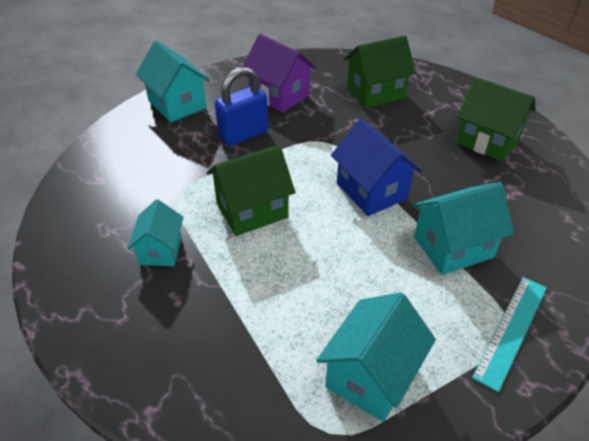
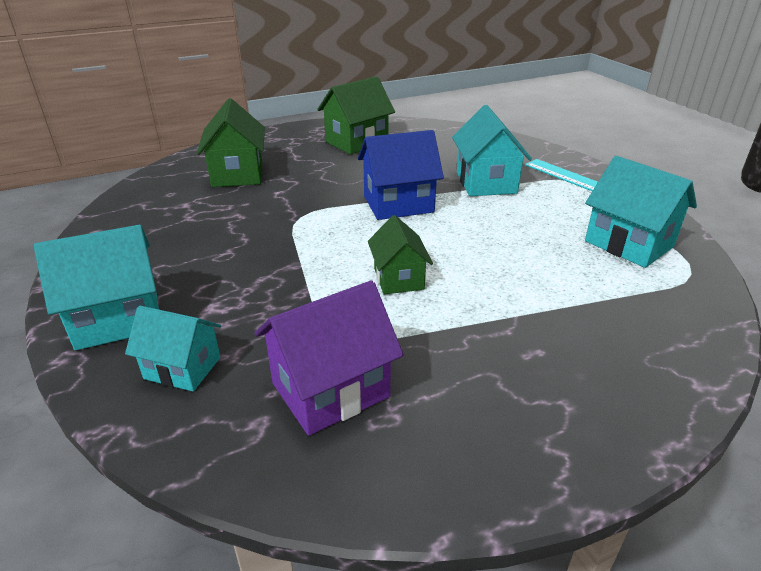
camera: 75 degrees left, 10 degrees down
turquoise house [127,199,183,266] -> turquoise house moved to [125,306,221,391]
green house [207,145,295,236] -> green house [368,215,433,295], size x0.65
blue padlock [215,67,268,146] -> none
purple house [242,34,317,113] -> purple house moved to [255,281,404,436]

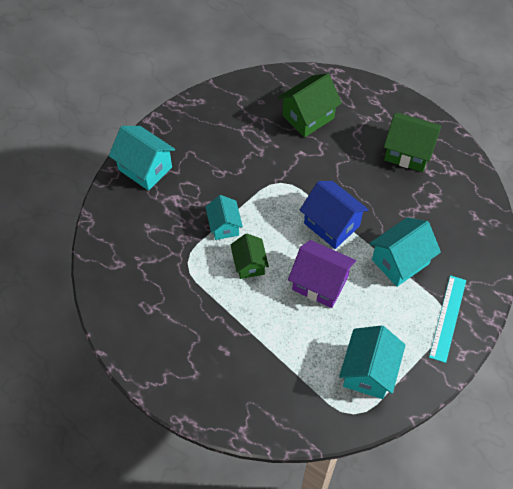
camera: 60 degrees right, 25 degrees up
turquoise house [125,306,221,391] -> turquoise house moved to [205,195,243,240]
purple house [255,281,404,436] -> purple house moved to [288,240,356,308]
green house [368,215,433,295] -> green house turned 60 degrees counterclockwise [230,233,269,279]

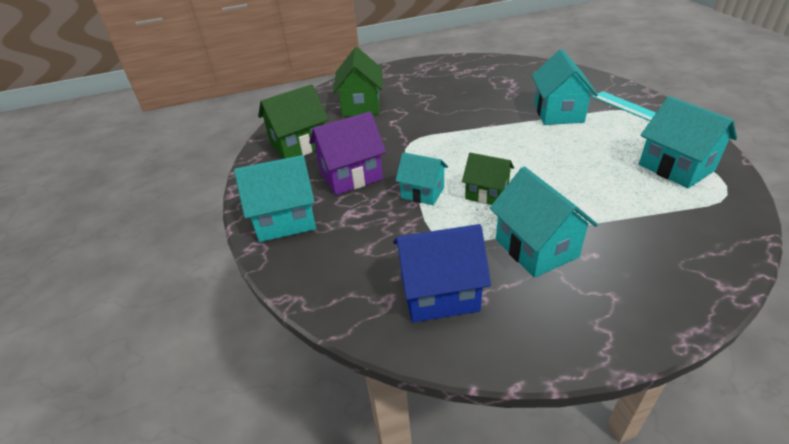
camera: 50 degrees left, 20 degrees down
purple house [288,240,356,308] -> purple house moved to [309,112,386,195]
blue house [300,181,369,249] -> blue house moved to [393,224,491,323]
green house [384,112,442,172] -> green house moved to [258,84,329,159]
none -> turquoise house [490,167,598,278]

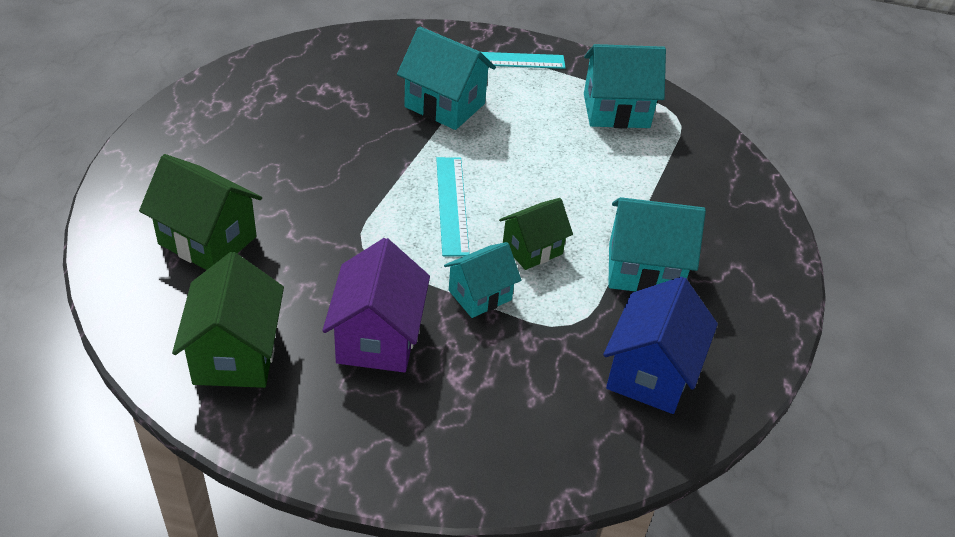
camera: 65 degrees left, 5 degrees up
turquoise house [234,155,316,242] -> none
none -> turquoise ruler [436,157,470,256]

